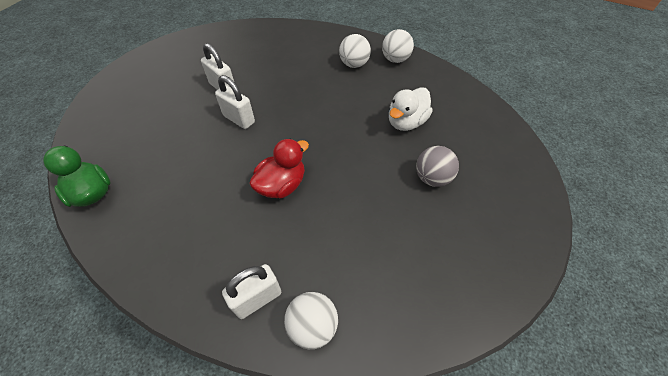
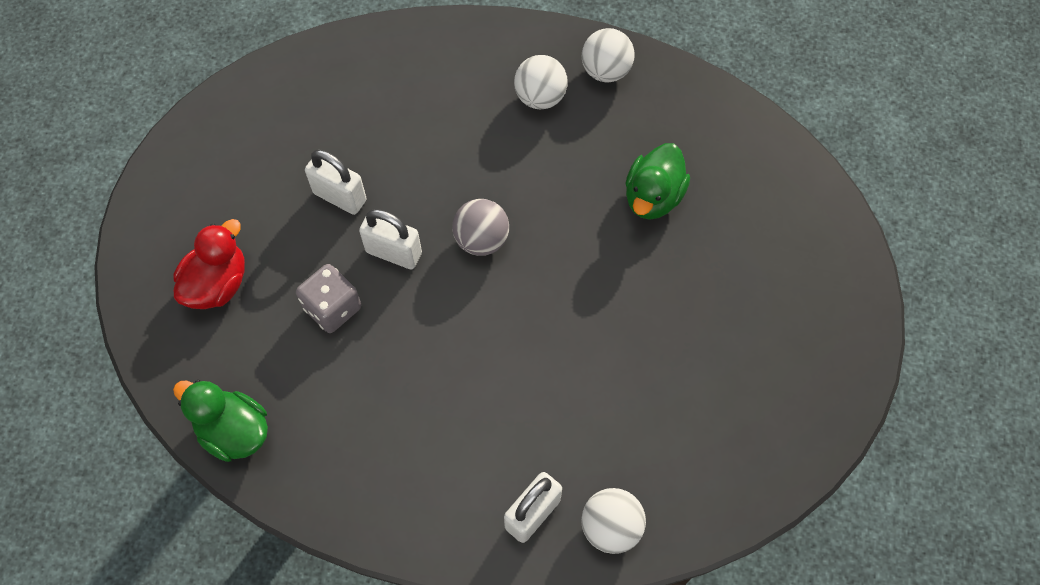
camera: 15 degrees left, 10 degrees up
red duck [249,139,309,198] -> red duck moved to [174,219,245,309]
white duck [389,87,432,131] -> green duck [625,143,690,220]
grey ball [416,146,459,187] -> grey ball moved to [452,199,509,256]
none -> grey dice [296,264,361,333]

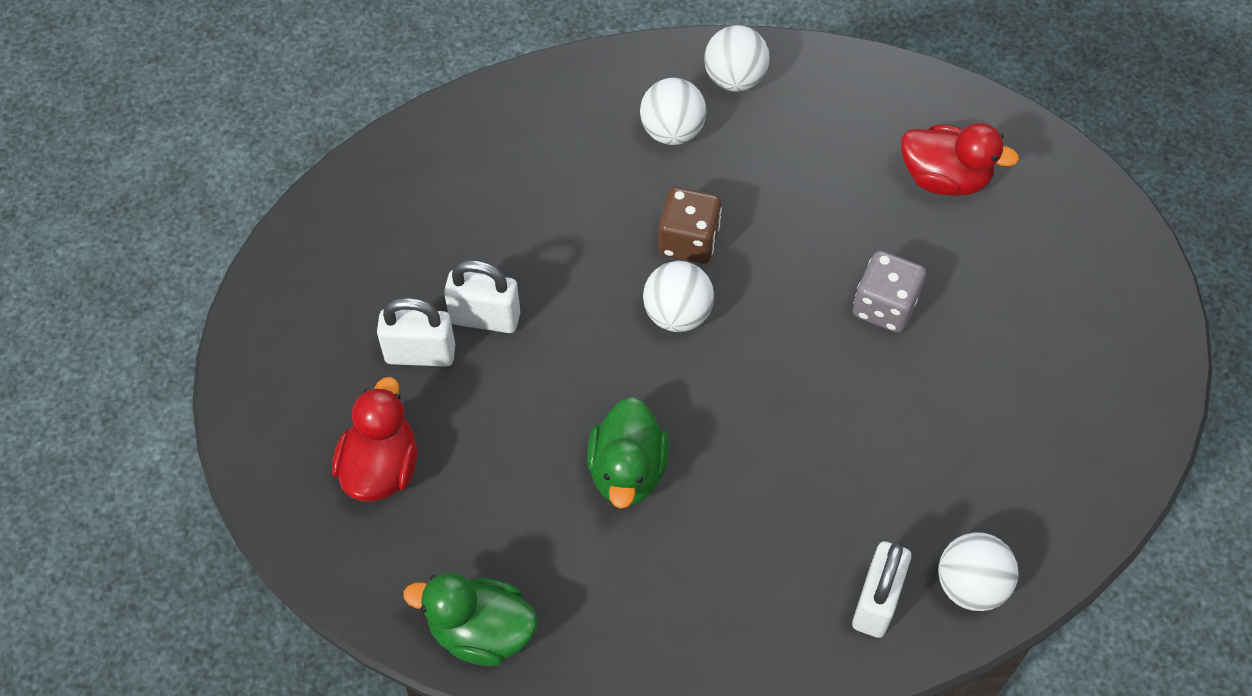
camera: 20 degrees left, 5 degrees down
grey dice [296,264,361,333] -> grey dice moved to [853,251,926,333]
white padlock [359,209,422,269] -> white padlock moved to [377,297,455,367]
grey ball [452,199,509,256] -> white ball [643,261,714,332]
green duck [625,143,690,220] -> green duck moved to [587,397,669,509]
none -> brown dice [658,187,722,264]
none -> red duck [901,123,1019,196]

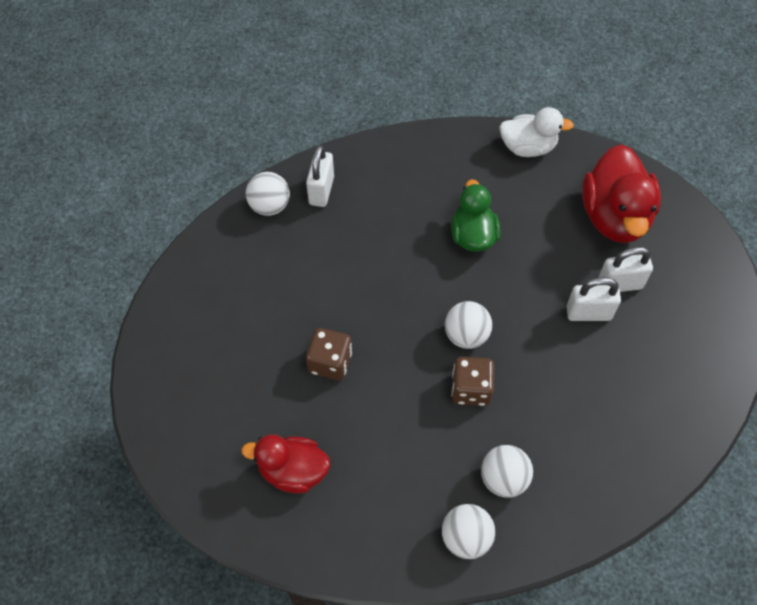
camera: 170 degrees right, 0 degrees up
red duck [332,377,417,502] -> red duck [582,144,661,243], size x1.57
green duck [403,572,537,666] -> white duck [499,107,574,157]
grey dice [853,251,926,333] -> brown dice [306,328,352,381]

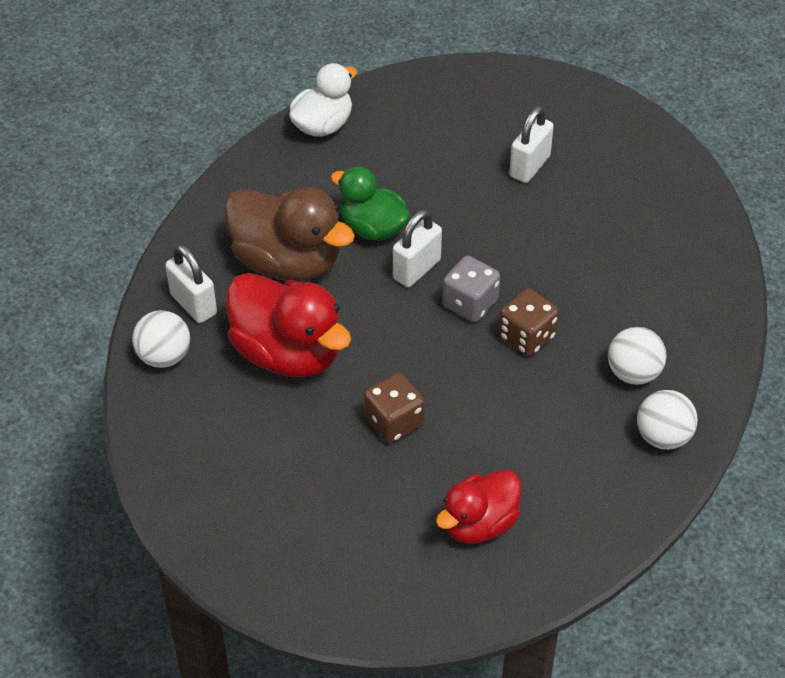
camera: 50 degrees left, 10 degrees down
white ball [445,301,492,349] -> grey dice [442,256,500,322]
white padlock [567,277,621,321] -> white padlock moved to [393,209,442,287]
red duck [582,144,661,243] -> red duck moved to [227,273,351,378]
none -> brown duck [224,187,355,281]

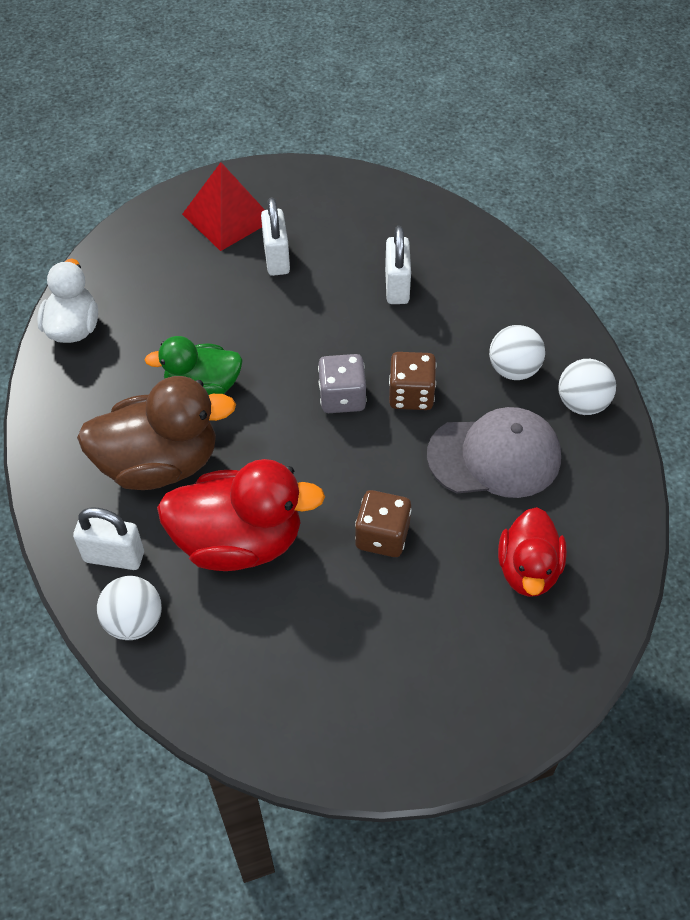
camera: 40 degrees left, 5 degrees up
white padlock [393,209,442,287] -> white padlock moved to [385,226,411,304]
none -> red pyramid [182,162,265,251]
none -> grey cap [427,407,561,498]

